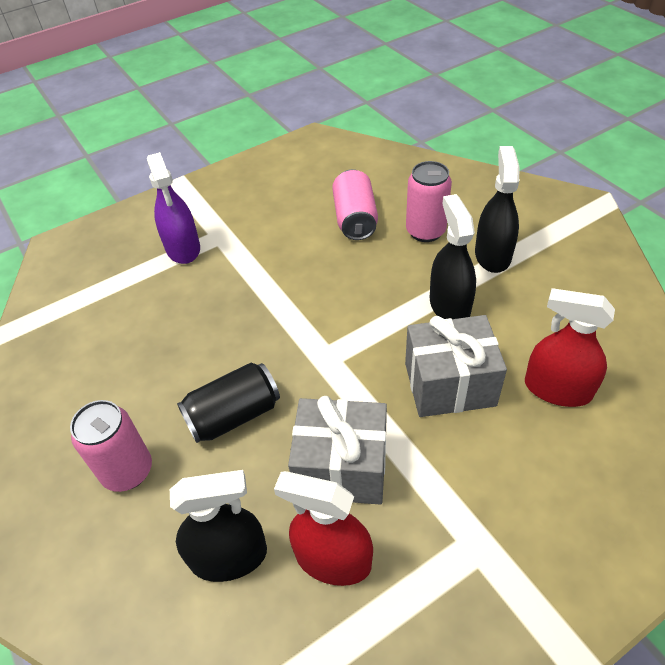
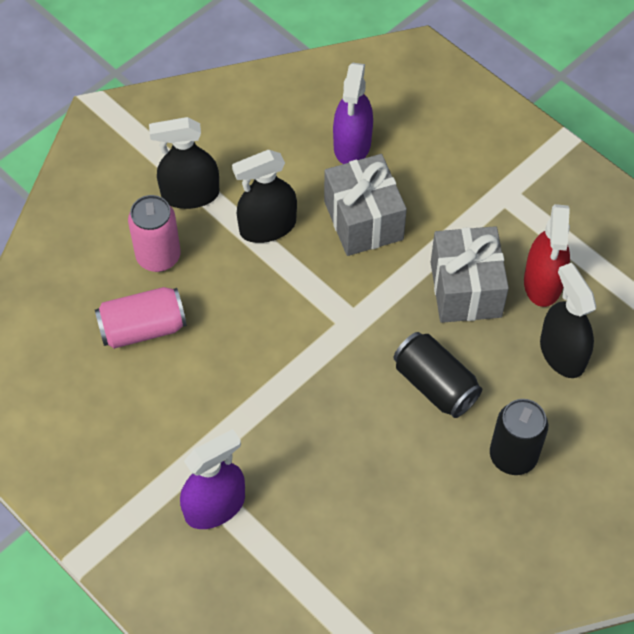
camera: 105 degrees left, 10 degrees up
pink can [70,400,152,492] -> black can [490,399,548,475]
red spray bottle [525,288,615,407] -> purple spray bottle [333,63,373,164]

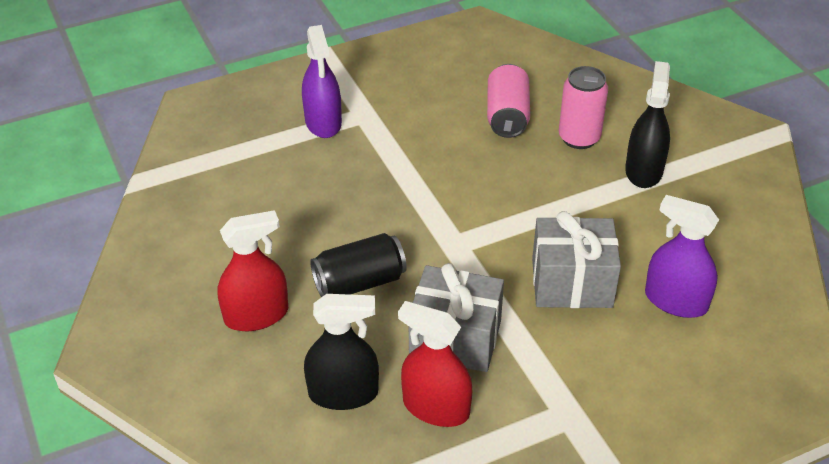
camera: 110 degrees right, 15 degrees down
black spray bottle [232,150,297,243] -> none
black can [490,399,548,475] -> red spray bottle [217,210,288,331]

